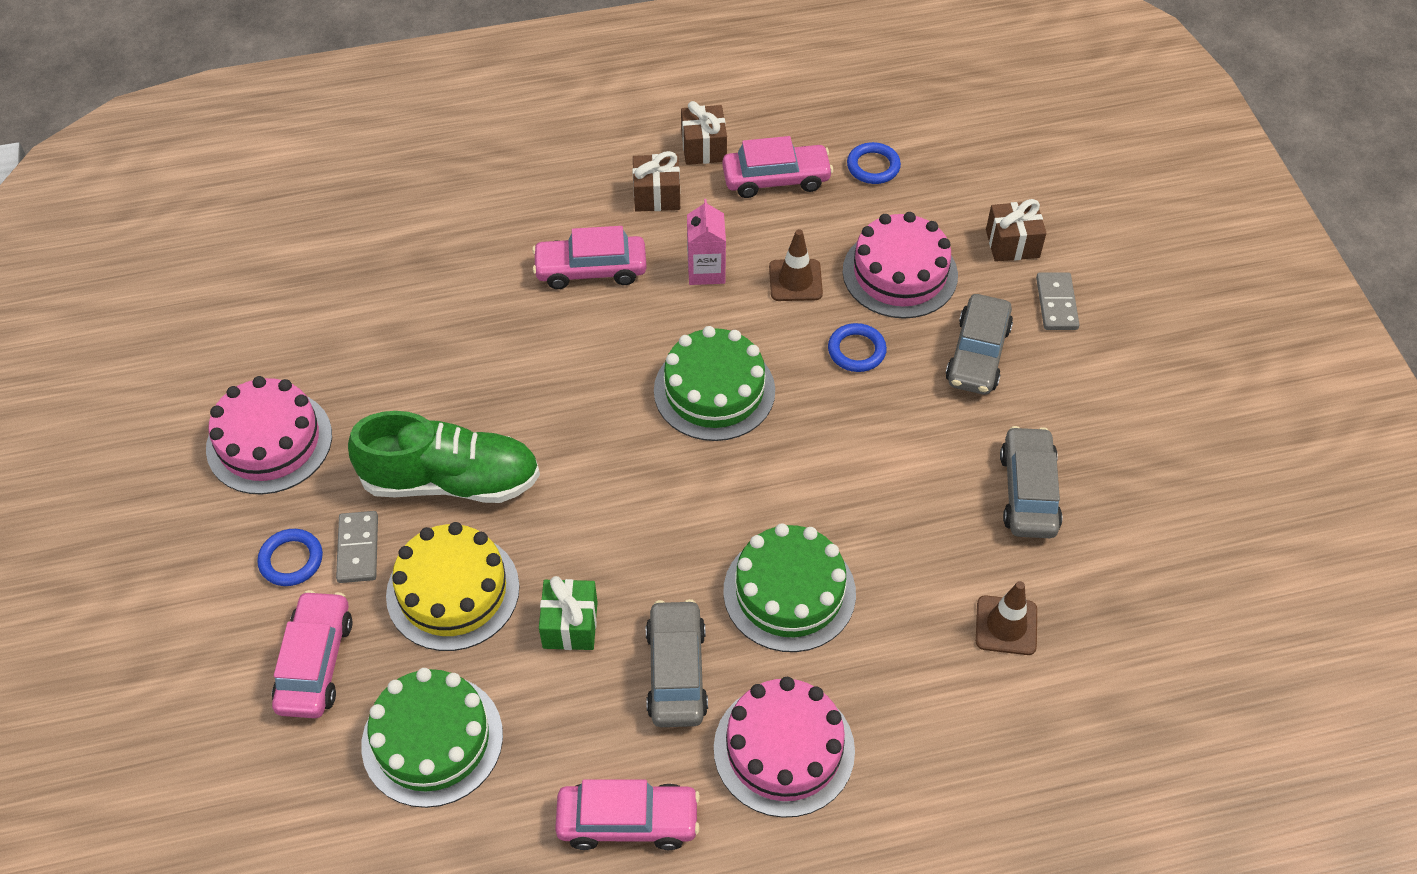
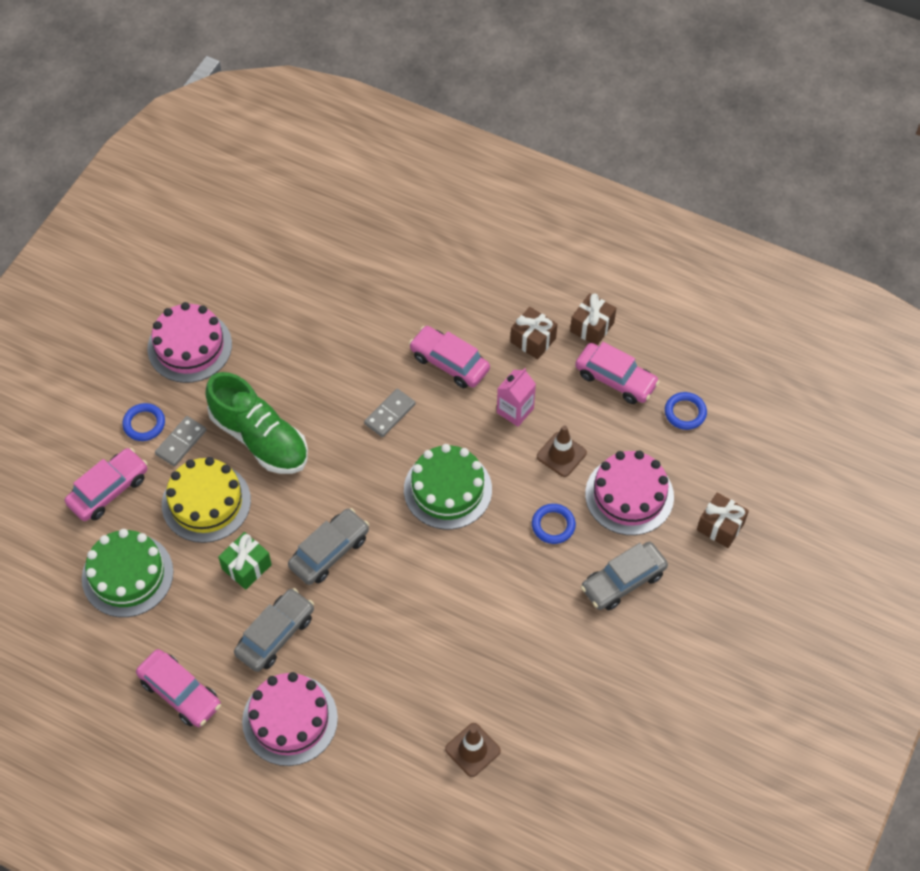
camera: 40 degrees right, 5 degrees up
green cake [723,523,856,652] -> none
grey car [1000,426,1062,538] -> grey car moved to [288,508,369,585]
grey domino [1036,273,1080,330] -> grey domino moved to [364,389,416,437]

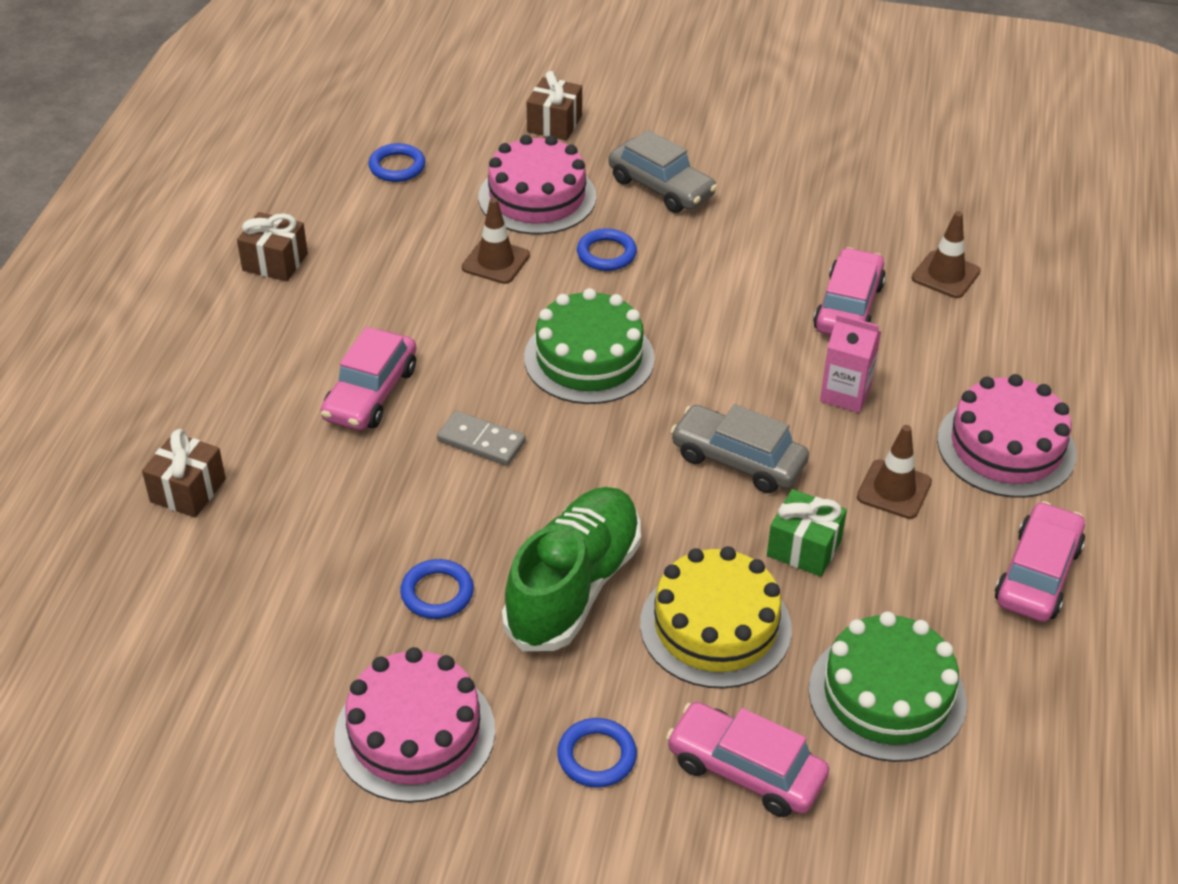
camera: 105 degrees left, 15 degrees down
grey domino [155,416,206,466] -> none
grey car [234,588,314,672] -> brown traffic cone [857,425,932,519]
pink carton [497,368,536,427] -> pink carton moved to [820,314,881,413]
brown gift [510,307,557,359] -> brown gift moved to [142,429,226,517]
pink car [575,342,660,404] -> pink car moved to [813,247,886,335]
none -> blue ring [400,559,474,619]

